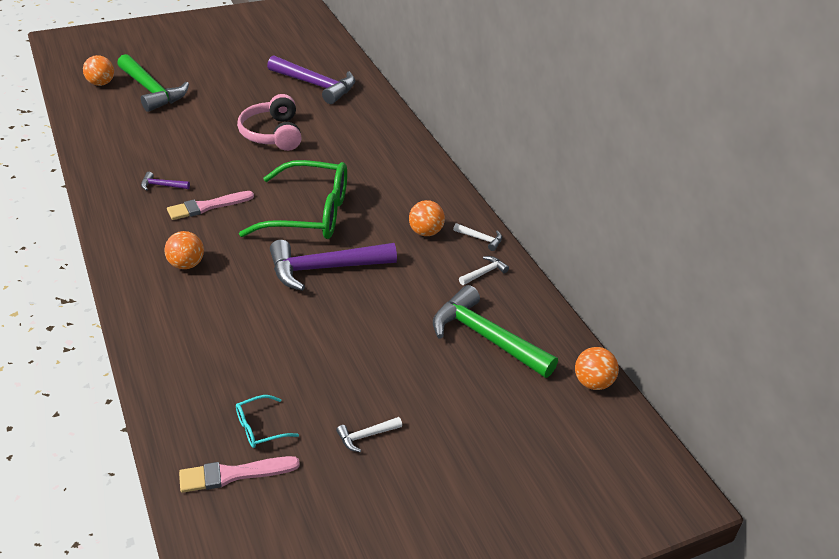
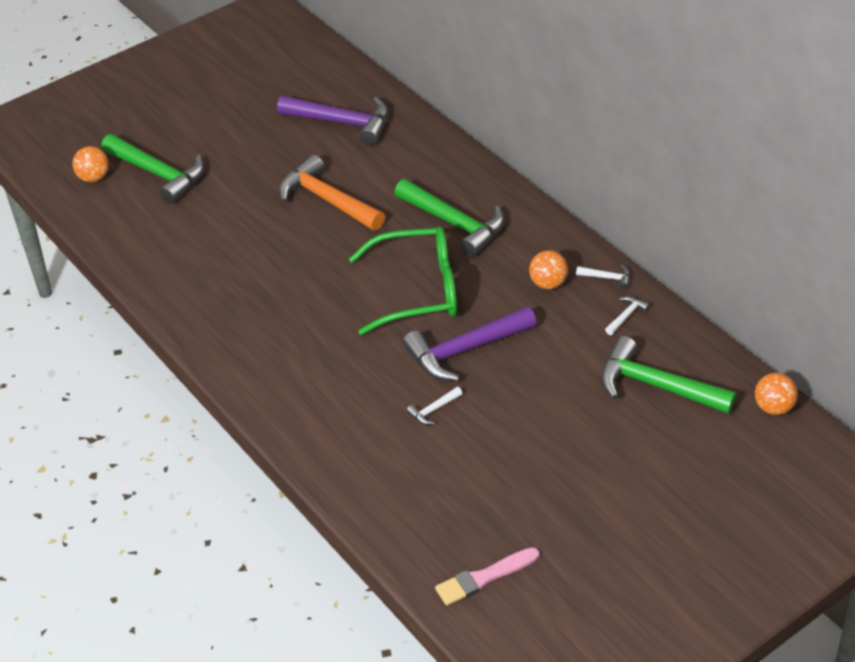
camera: 10 degrees left, 5 degrees up
purple hammer [141,172,190,191] -> none
orange ball [164,231,204,269] -> none
pink brush [167,191,254,220] -> none
turquoise glasses [236,395,299,448] -> none
pink headphones [237,94,302,151] -> orange hammer [279,155,385,231]
white hammer [336,417,402,452] -> white hammer moved to [406,387,463,425]
none -> green hammer [394,179,504,257]

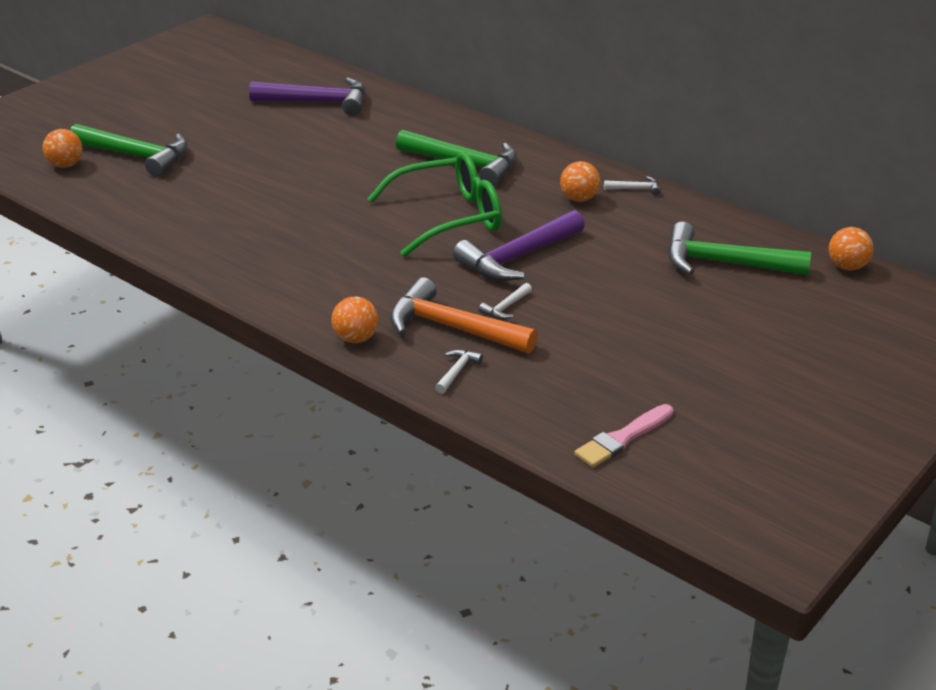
camera: 15 degrees left, 10 degrees down
orange hammer [279,155,385,231] -> orange hammer moved to [390,277,538,354]
white hammer [605,296,650,335] -> white hammer moved to [435,349,483,394]
none -> orange ball [331,297,378,343]

